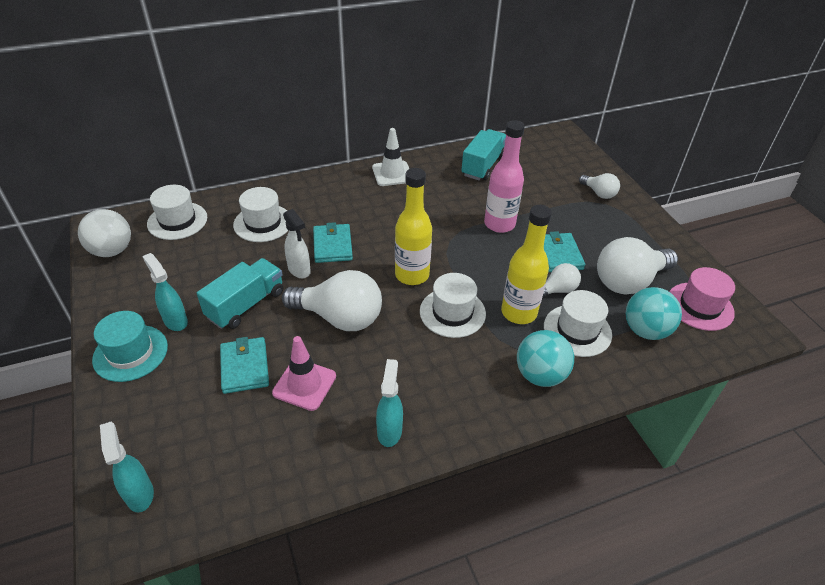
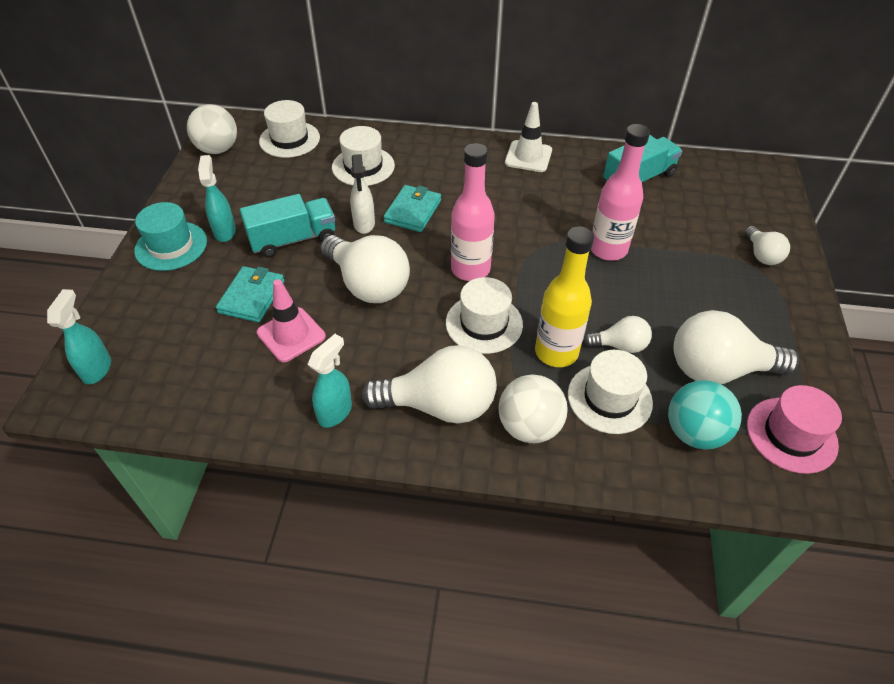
camera: 30 degrees right, 5 degrees up
yellow bottle [395,168,432,285] -> pink bottle [451,143,495,281]
turquoise ball [517,330,574,387] -> white ball [498,374,568,443]
turquoise wallet [544,231,585,272] -> none
none -> white light bulb [362,345,497,423]

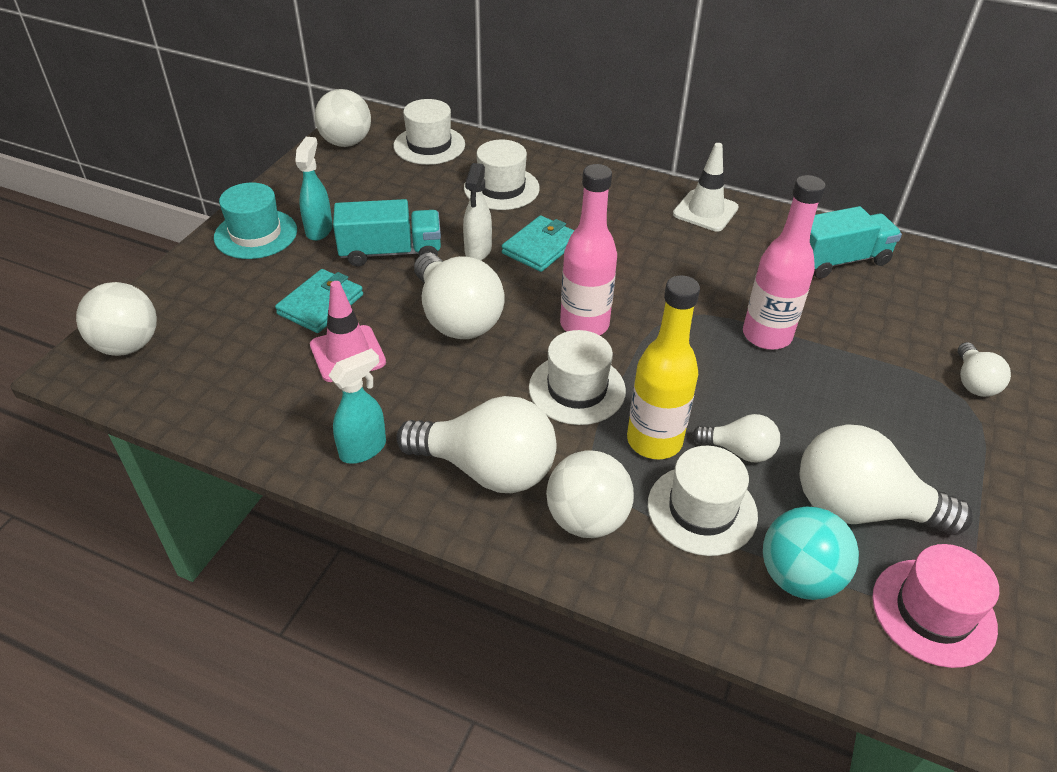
camera: 15 degrees right, 5 degrees down
turquoise spray bottle [47,289,111,385] -> white ball [76,282,157,356]

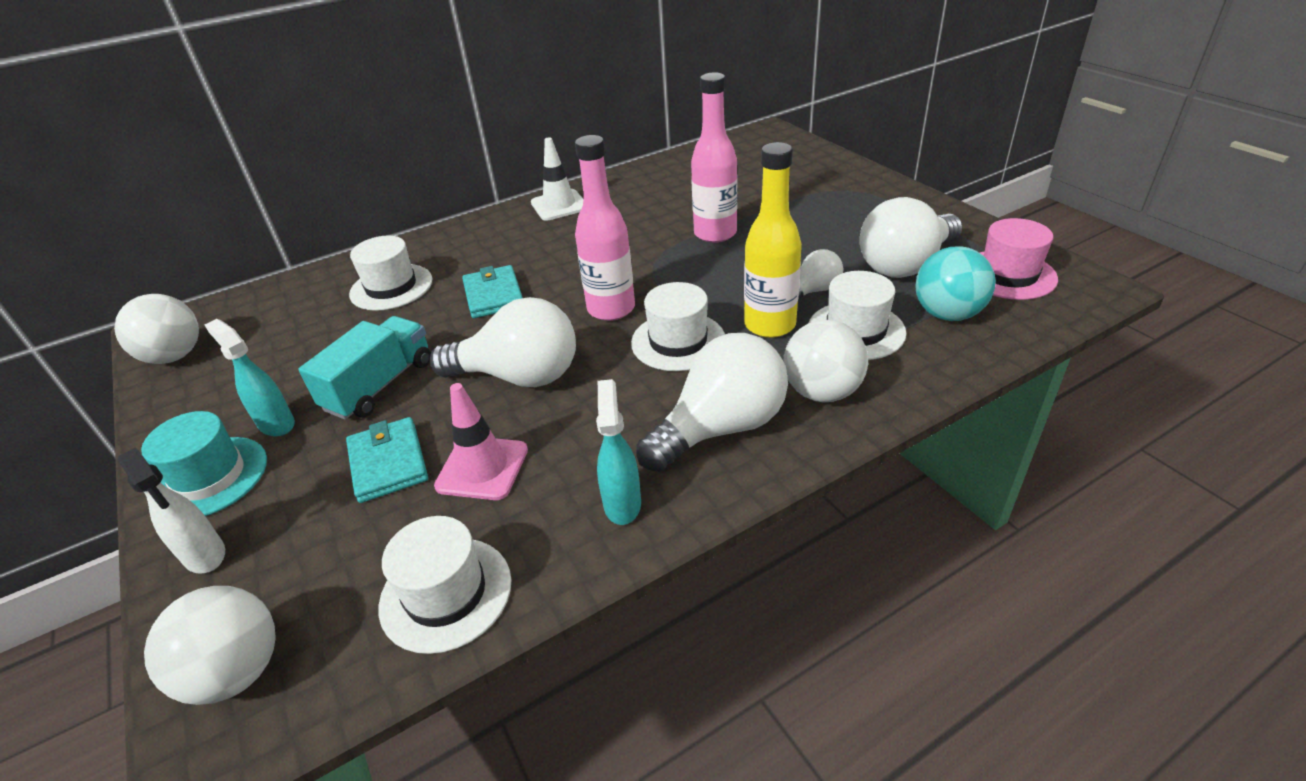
camera: 50 degrees left, 5 degrees down
white hat [394,99,465,165] -> white hat moved to [379,516,511,654]
white spray bottle [463,163,492,260] -> white spray bottle moved to [118,447,225,574]
turquoise truck [810,206,902,279] -> none
white light bulb [958,342,1011,397] -> none

